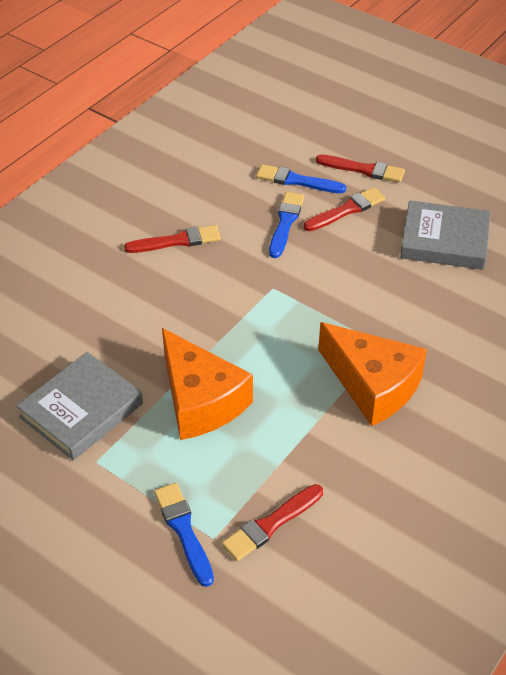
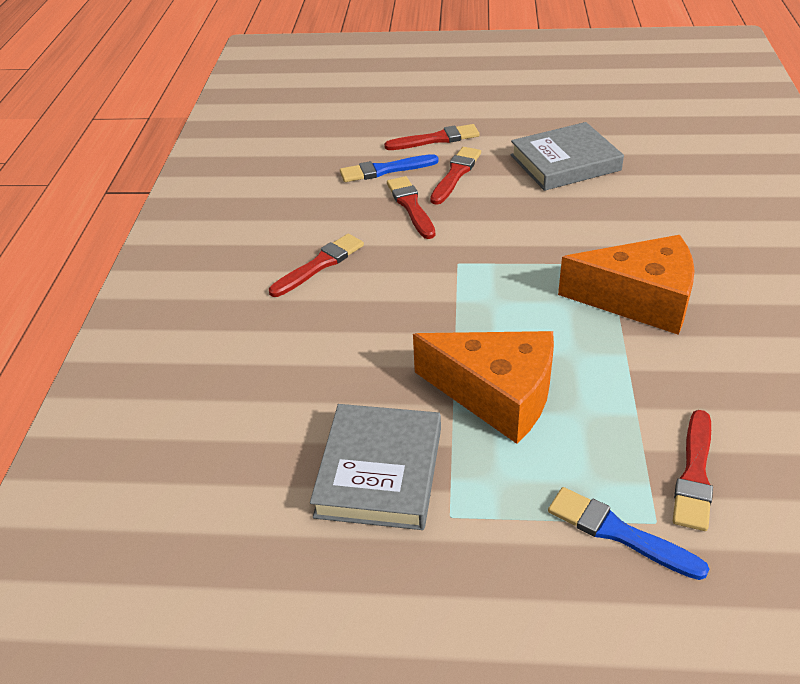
camera: 30 degrees left, 5 degrees down
blue brush [269,192,304,258] -> red brush [387,176,435,239]

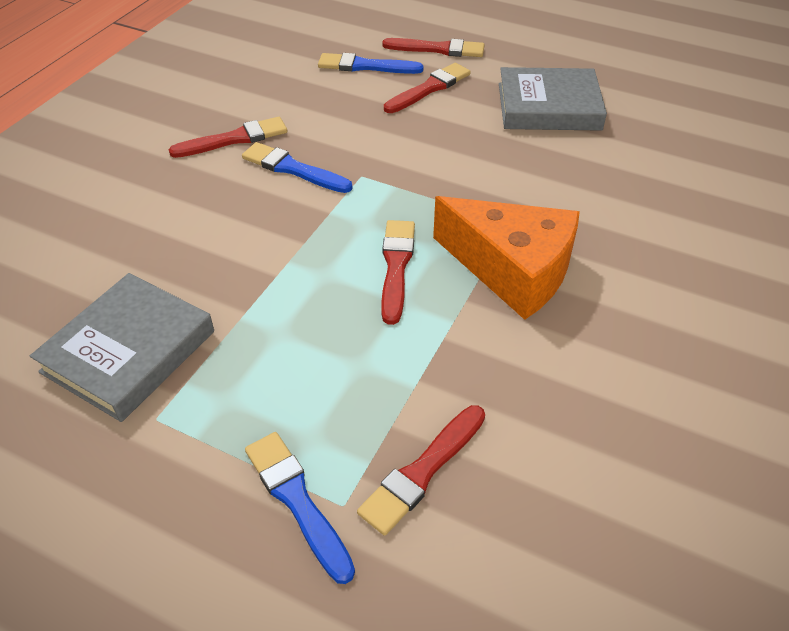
camera: 20 degrees right, 5 degrees up
red brush [387,176,435,239] -> red brush moved to [381,220,415,325]
orange cheese [413,331,554,444] -> none
none -> blue brush [242,142,353,193]

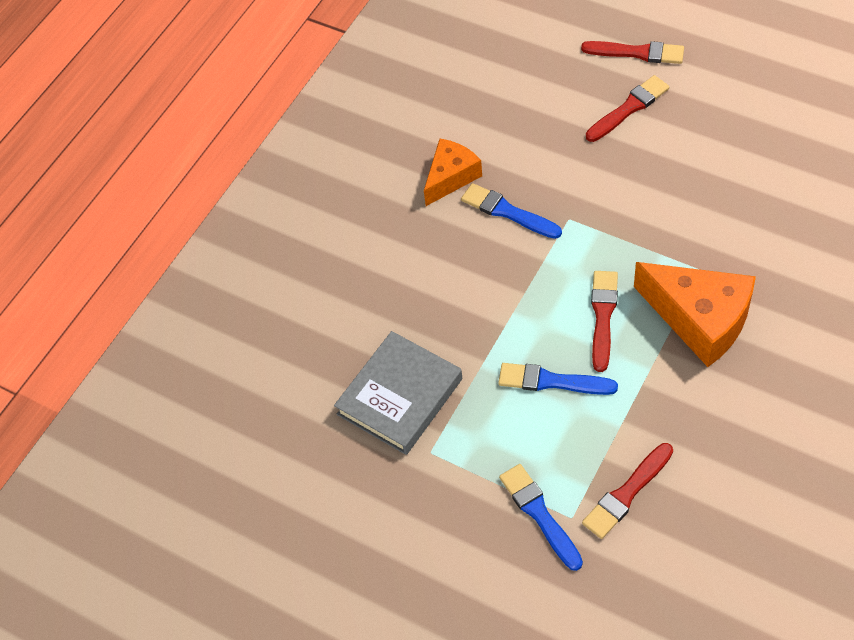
camera: 10 degrees right, 10 degrees up
red brush [168,117,287,158] -> orange cheese [424,139,482,206]
blue brush [318,53,424,74] -> blue brush moved to [498,363,618,395]
grey book [499,67,607,131] -> none

